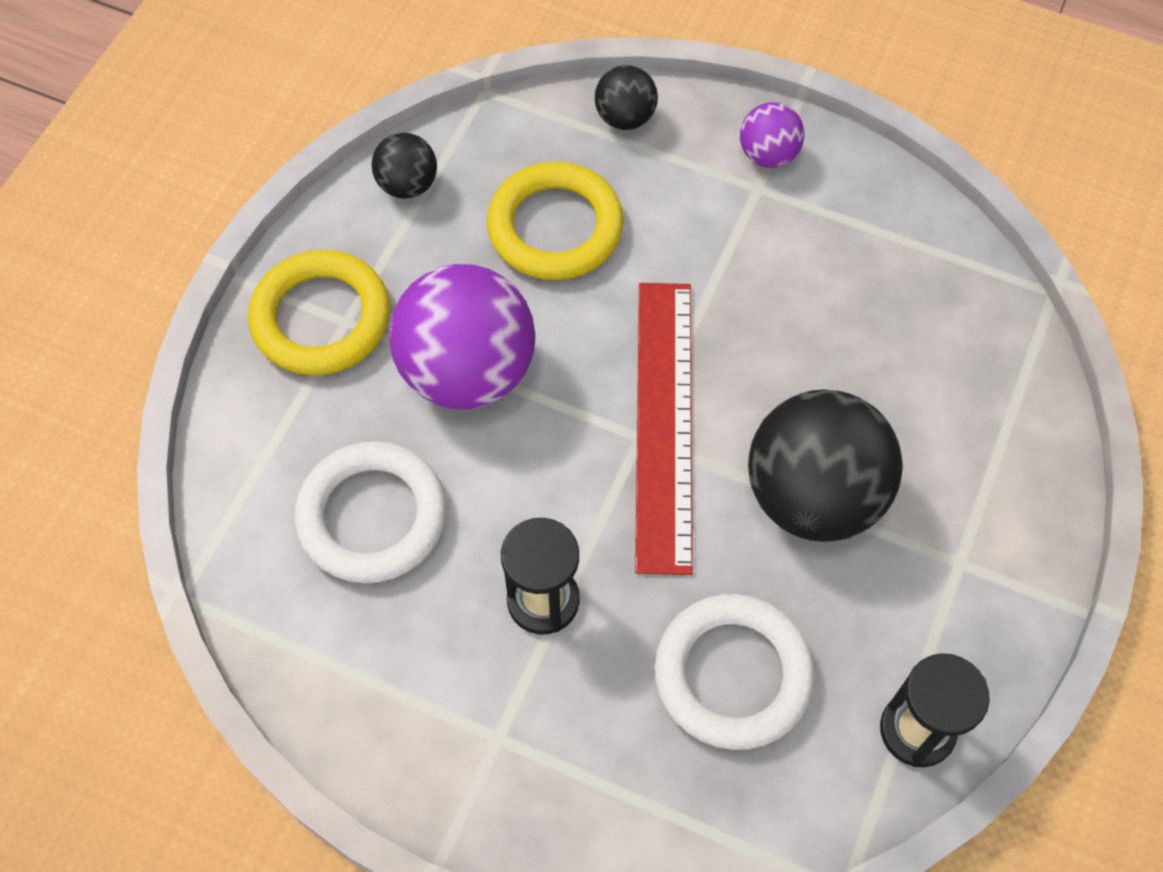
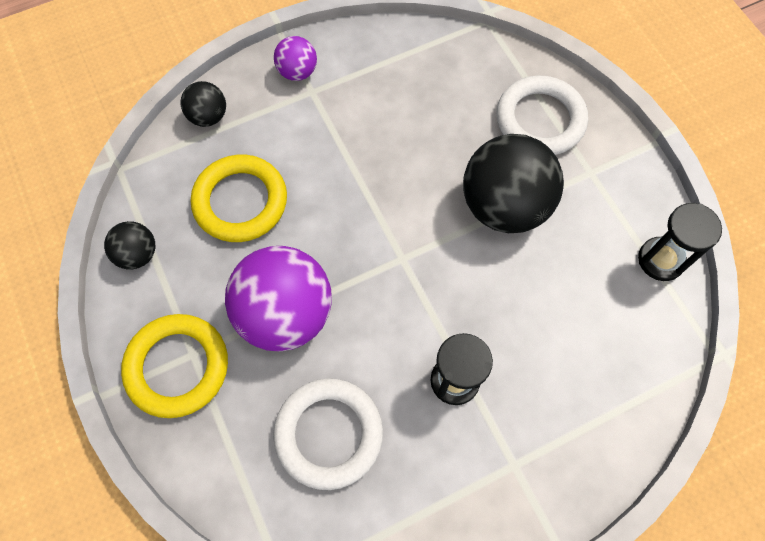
camera: 50 degrees left, 5 degrees up
red ruler [635,283,693,575] -> none
white ring [654,594,815,750] -> white ring moved to [497,75,588,155]

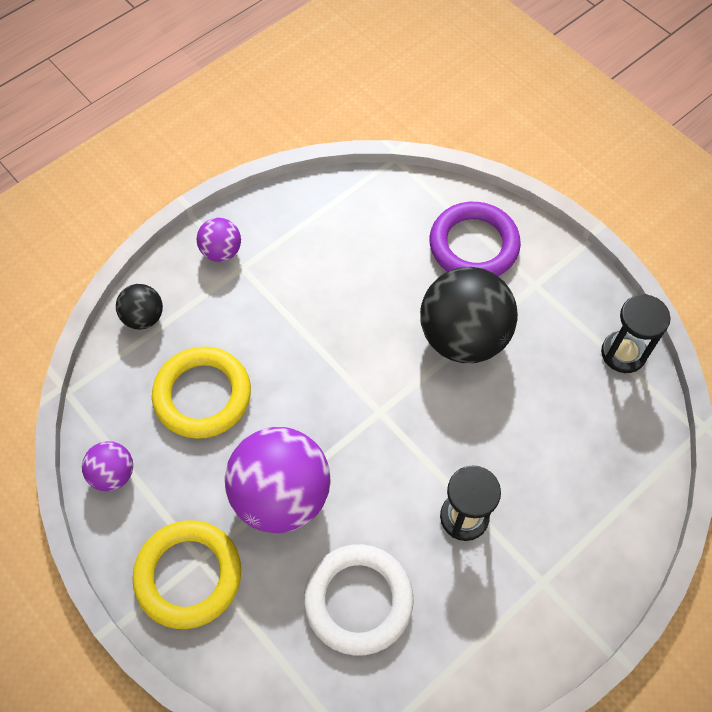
camera: 15 degrees left, 5 degrees down
black ball [104,221,156,269] -> purple ball [82,441,133,491]
white ring [497,75,588,155] -> purple ring [429,202,521,276]

